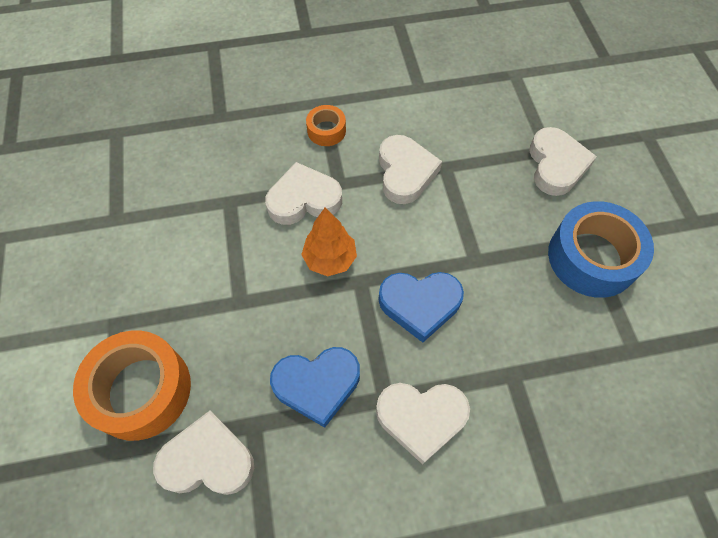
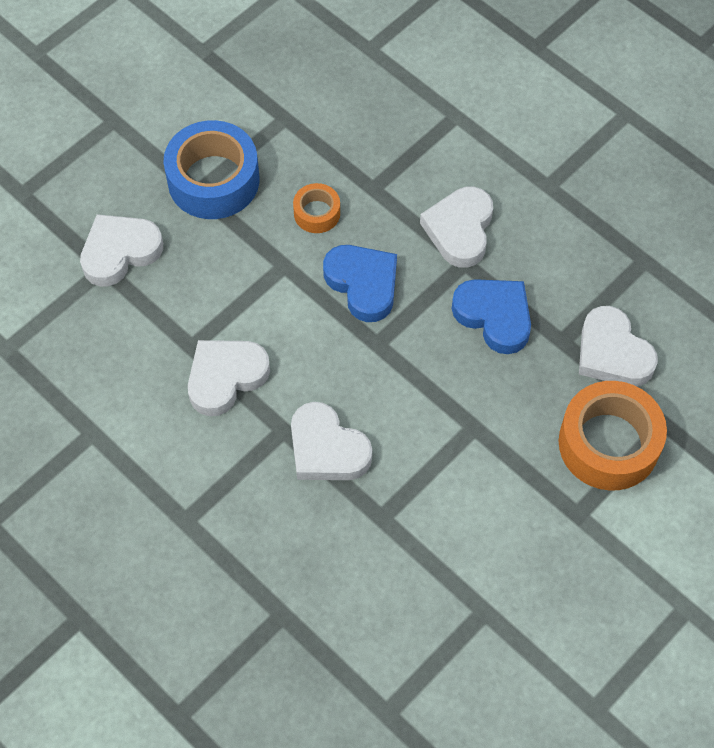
camera: 125 degrees left, 0 degrees up
orange tree [301,208,357,276] -> none
orange tape [306,105,346,146] -> orange tape moved to [293,183,340,233]
white heart [376,383,470,465] -> white heart turned 135 degrees counterclockwise [420,187,493,268]

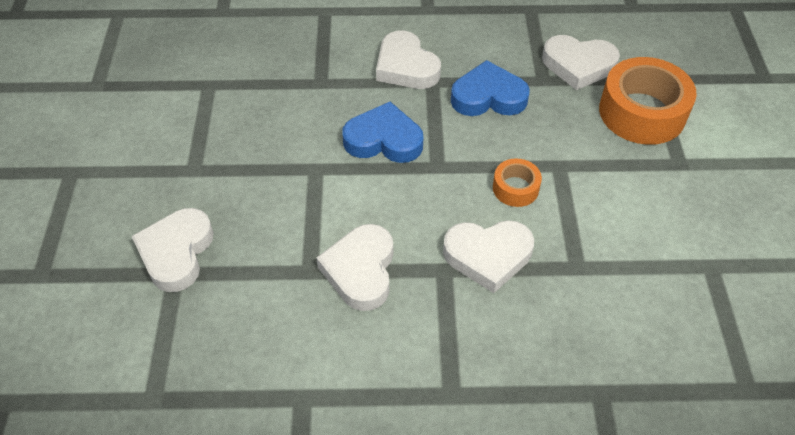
camera: 45 degrees left, 10 degrees down
blue tape [164,120,259,219] -> none
orange tape [293,183,340,233] -> orange tape moved to [493,158,542,207]

